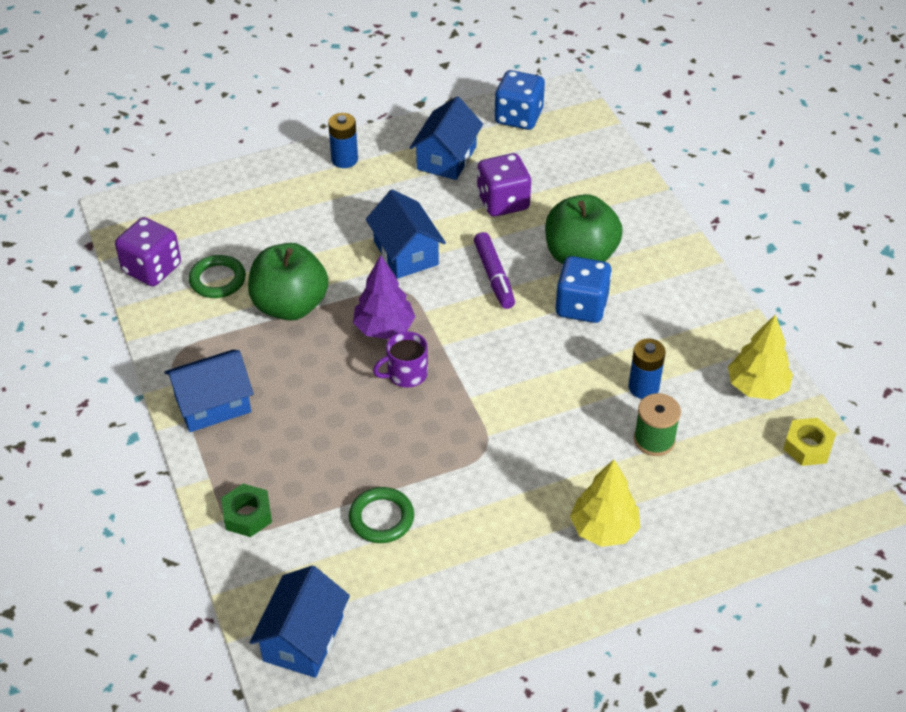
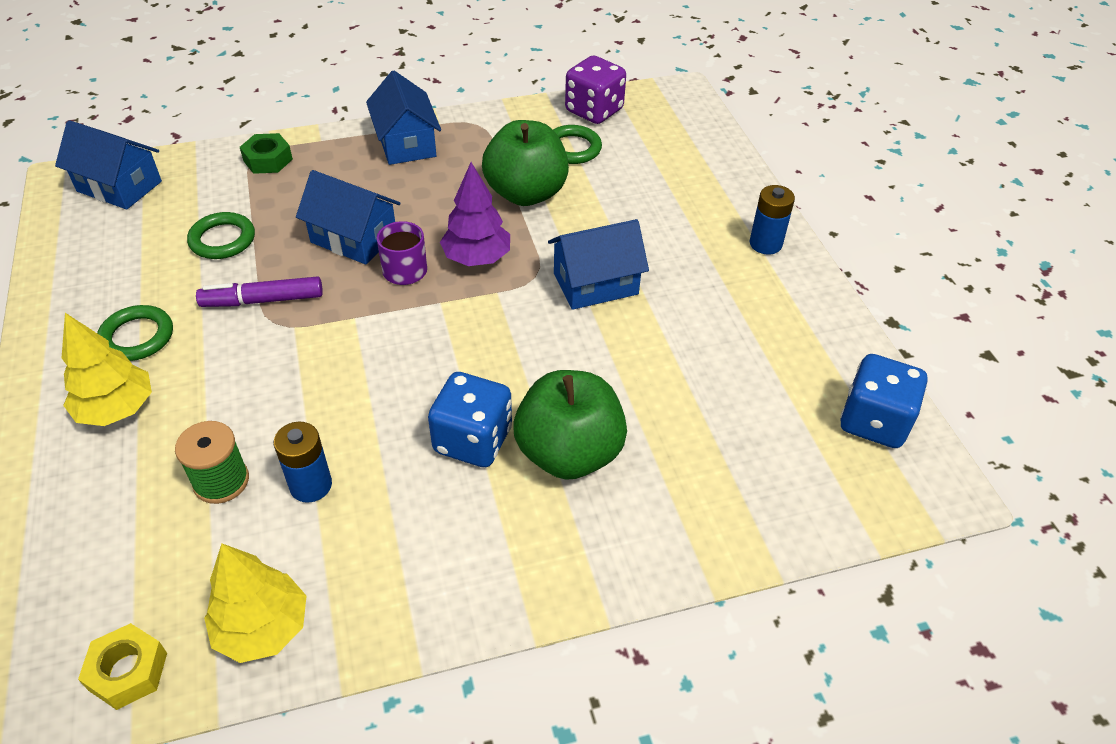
camera: 95 degrees right, 0 degrees up
blue house [410,97,483,180] -> blue house moved to [296,170,401,265]
purple marker [474,232,515,309] -> purple marker moved to [196,276,323,307]
purple dice [477,153,531,217] -> none
none -> green ring [97,305,173,361]

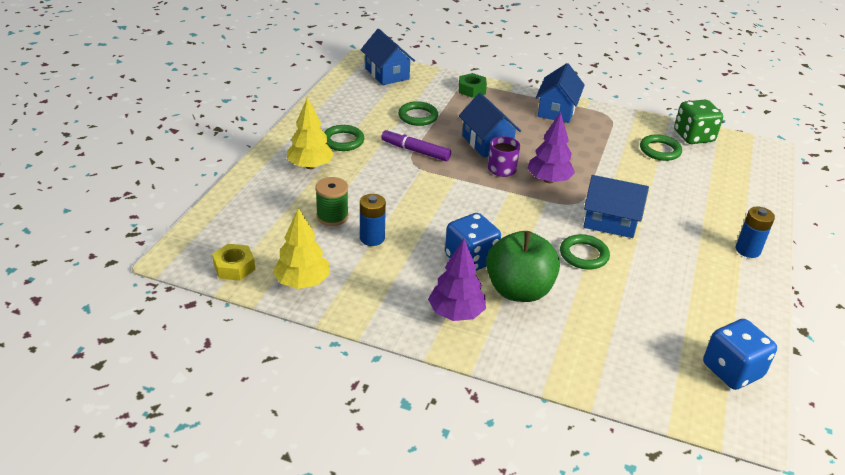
camera: 35 degrees right, 10 degrees down
green apple [482,120,569,206] -> none
purple dice [565,56,626,124] -> green dice [674,100,723,144]
none -> purple tree [428,239,486,321]
none -> green ring [560,234,610,270]

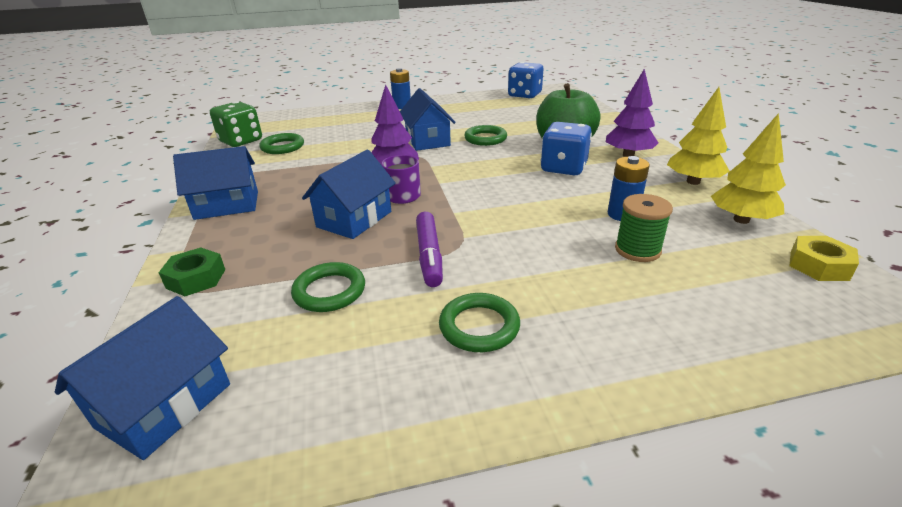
camera: 120 degrees left, 5 degrees down
yellow tree [287,97,334,169] -> yellow tree moved to [667,87,730,185]

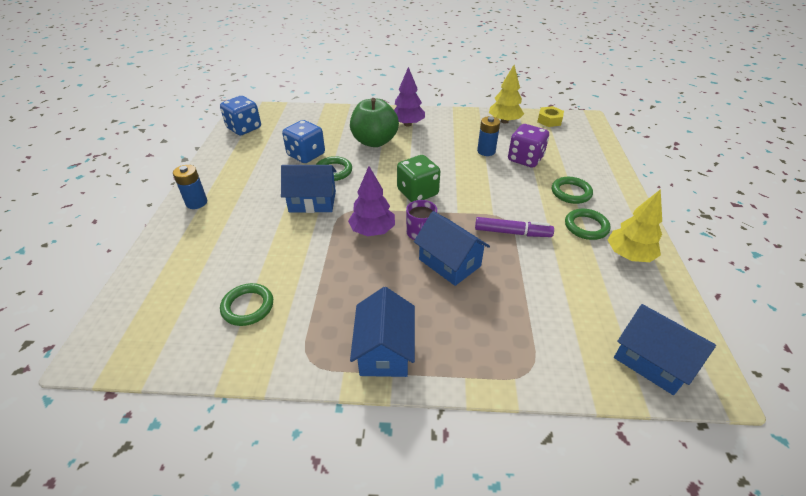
camera: 75 degrees left, 10 degrees up
green nut [158,248,225,296] -> none
green dice [210,101,262,147] -> green dice moved to [397,155,440,202]
green ring [291,262,365,312] -> green ring moved to [552,177,593,204]
blue dice [541,122,592,176] -> blue dice moved to [282,120,325,163]
green spool [615,194,673,262] -> purple dice [508,124,549,167]
yellow tree [667,87,730,185] -> yellow tree moved to [608,189,662,262]

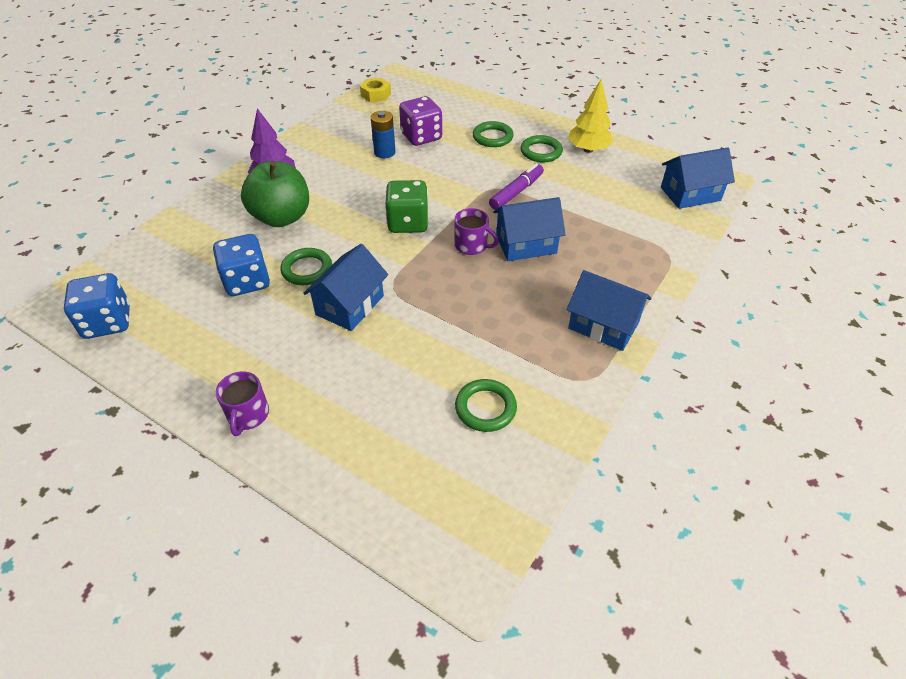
camera: 60 degrees left, 5 degrees up
blue battery [173,165,207,209] -> purple mug [216,371,269,436]
purple tree [348,166,395,236] -> none
yellow tree [489,65,524,124] -> none

